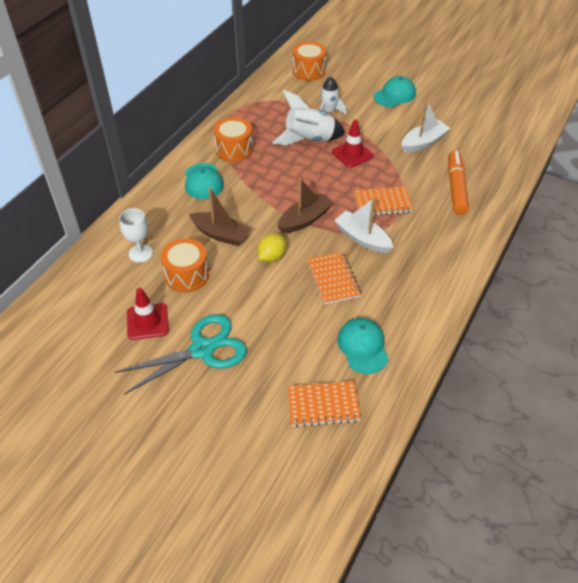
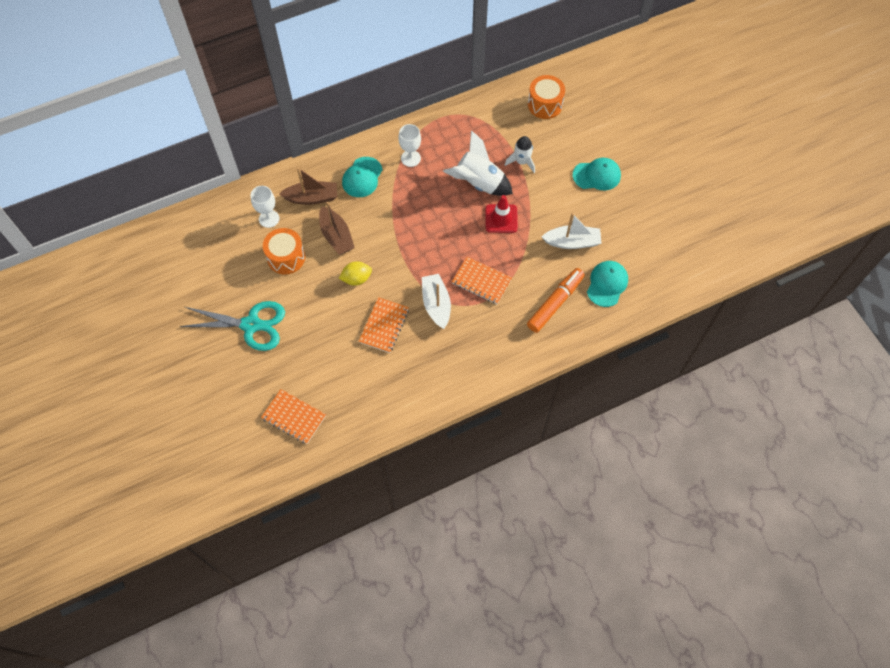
camera: 35 degrees right, 15 degrees up
red traffic cone [127,288,169,340] -> none
orange drum [214,117,253,162] -> white goblet [398,124,421,167]
brown boat [278,178,333,233] -> brown boat moved to [279,168,337,205]
turquoise cap [337,318,389,374] -> turquoise cap moved to [587,261,628,307]

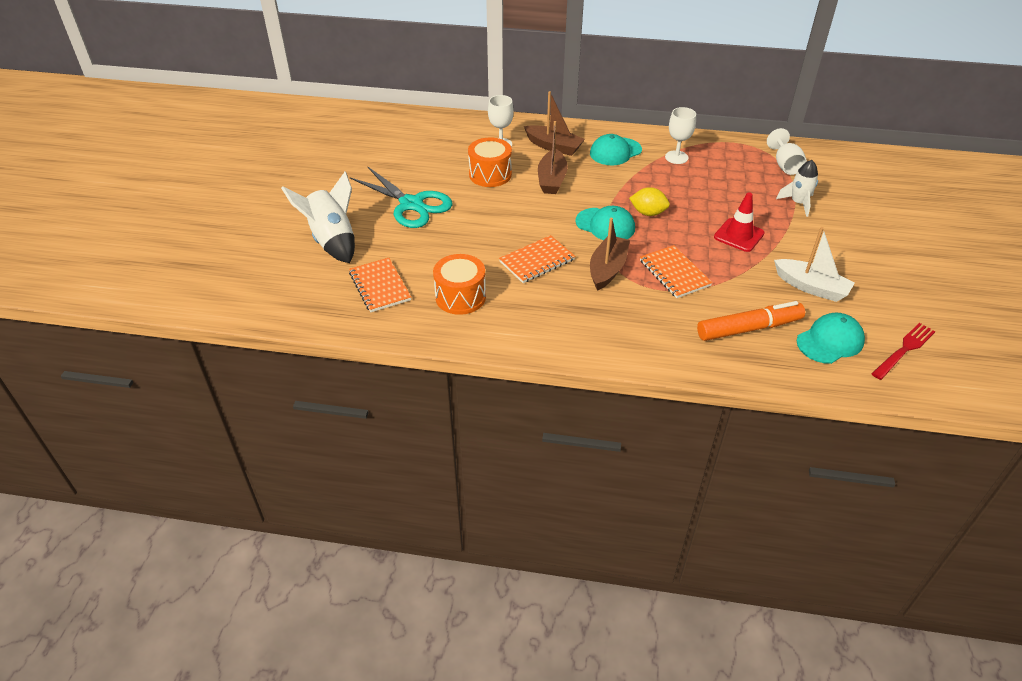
camera: 35 degrees right, 20 degrees down
yellow lemon [339,261,372,286] -> yellow lemon moved to [629,187,670,216]
white boat [422,274,451,329] -> brown boat [590,218,630,291]
white rocket [443,130,513,196] -> white rocket moved to [281,172,355,263]
orange drum [528,75,565,119] -> orange drum moved to [433,254,486,315]
turquoise cap [573,158,621,190] -> turquoise cap moved to [575,206,635,240]
none -> white goblet [767,128,807,175]
none -> red fork [871,323,936,380]

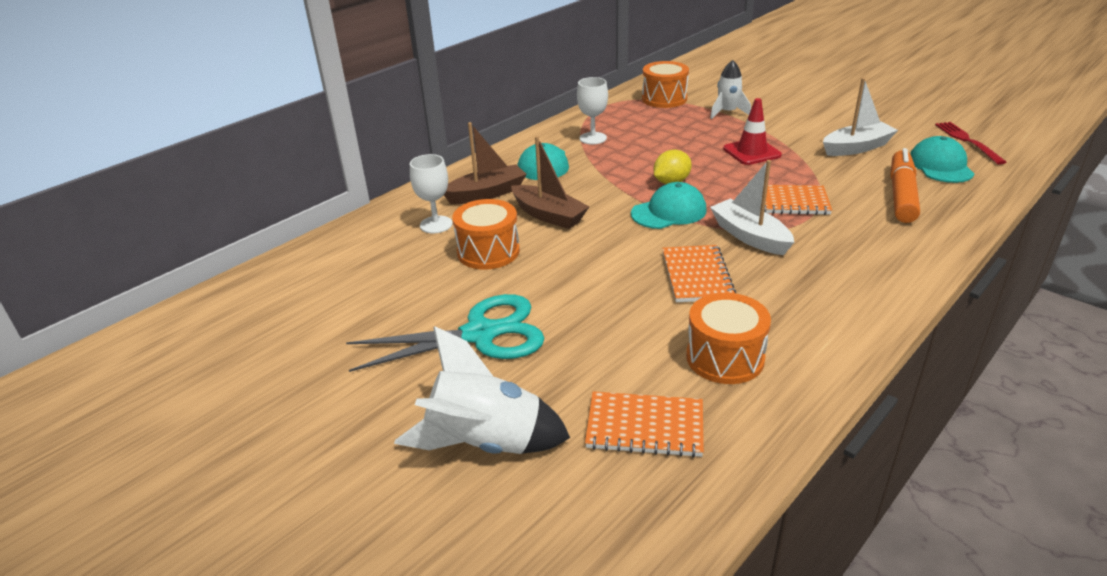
camera: 55 degrees left, 10 degrees down
brown boat [590,218,630,291] -> white boat [710,160,794,255]
white goblet [767,128,807,175] -> orange drum [642,61,689,108]

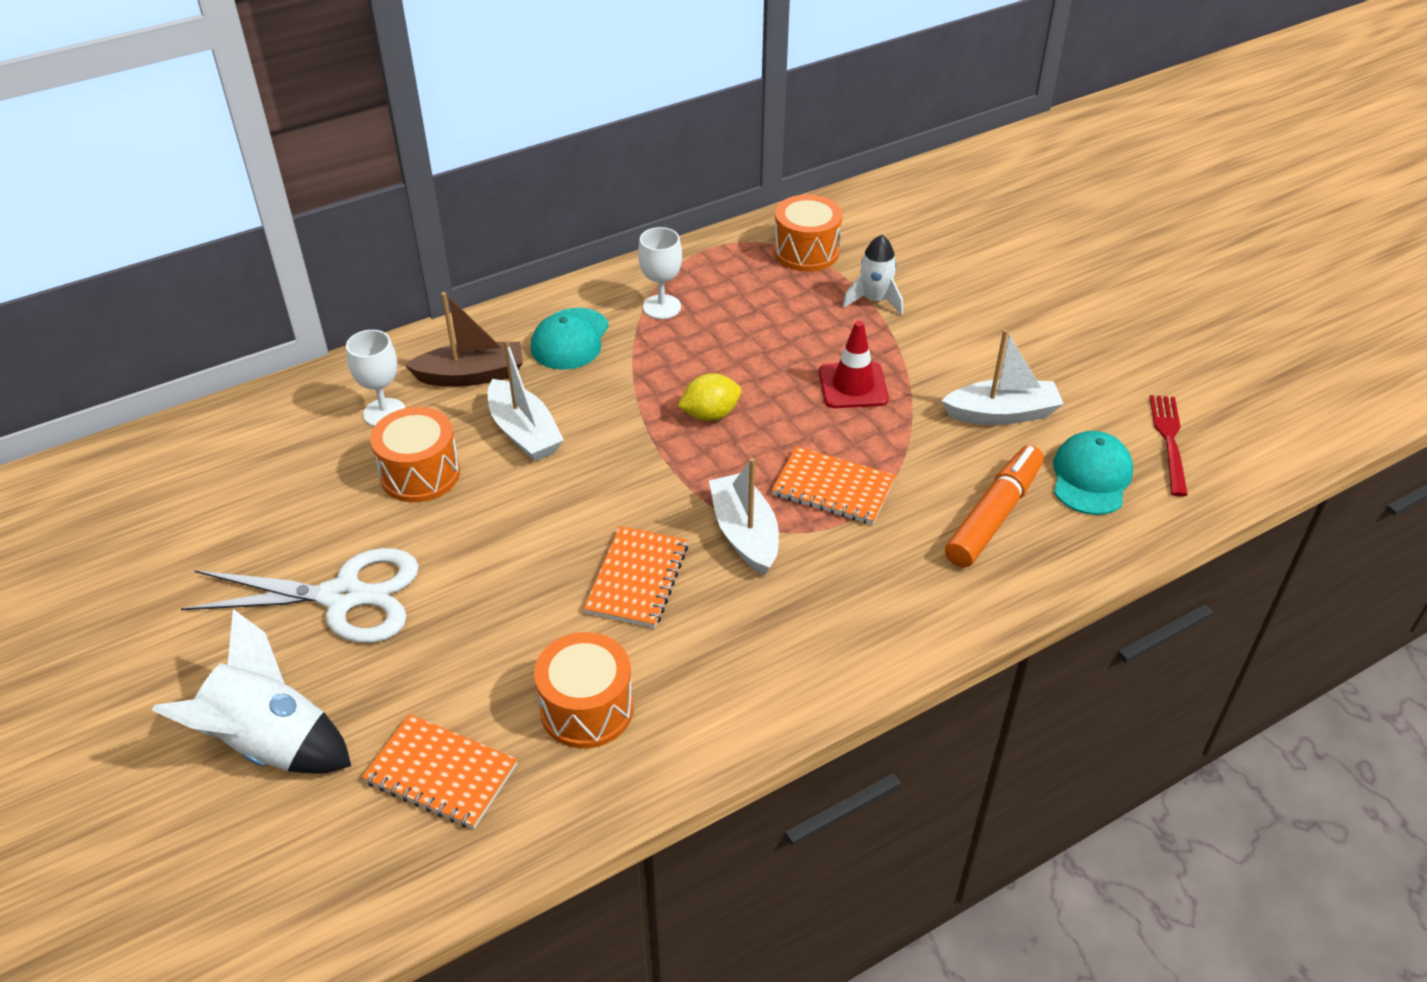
camera: 15 degrees right, 10 degrees up
turquoise scissors [346,294,544,372] -> white scissors [181,548,419,643]
brown boat [511,136,589,229] -> white boat [487,339,564,462]
turquoise cap [631,182,707,229] -> none

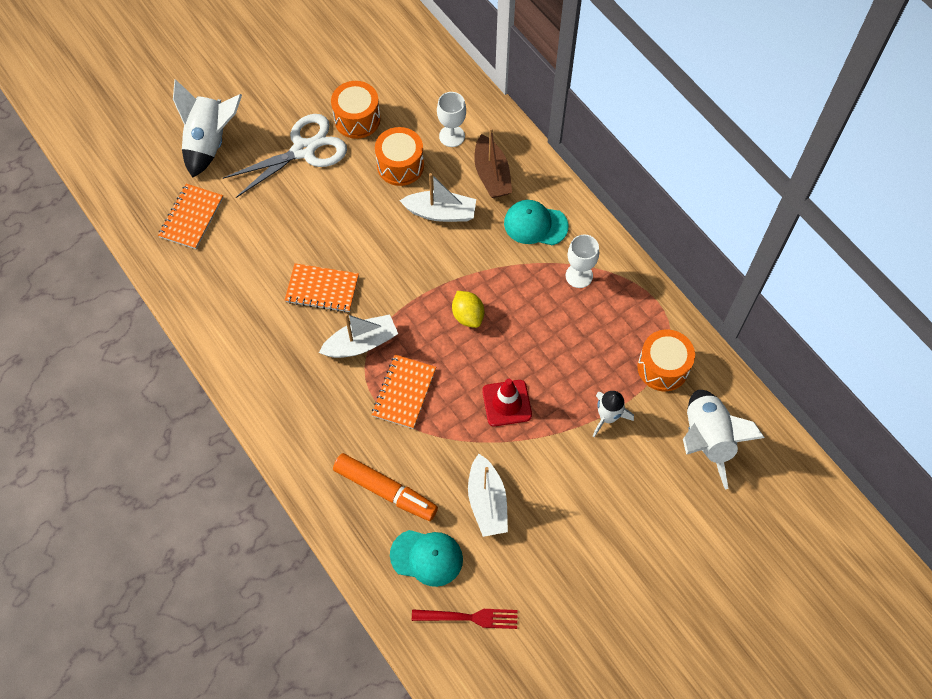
camera: 85 degrees right, 20 degrees up
white scissors [181,548,419,643] -> white scissors turned 120 degrees counterclockwise [223,114,347,198]
white boat [487,339,564,462] -> white boat turned 135 degrees counterclockwise [400,173,476,222]
orange drum [534,632,634,748] -> orange drum moved to [331,81,381,139]
none -> white rocket [683,390,765,490]

